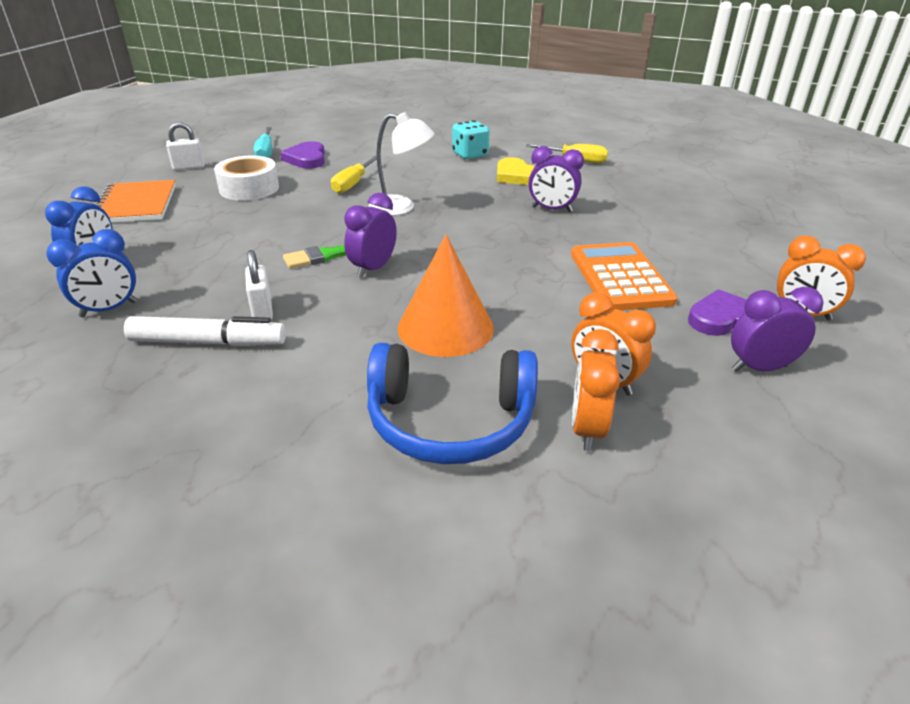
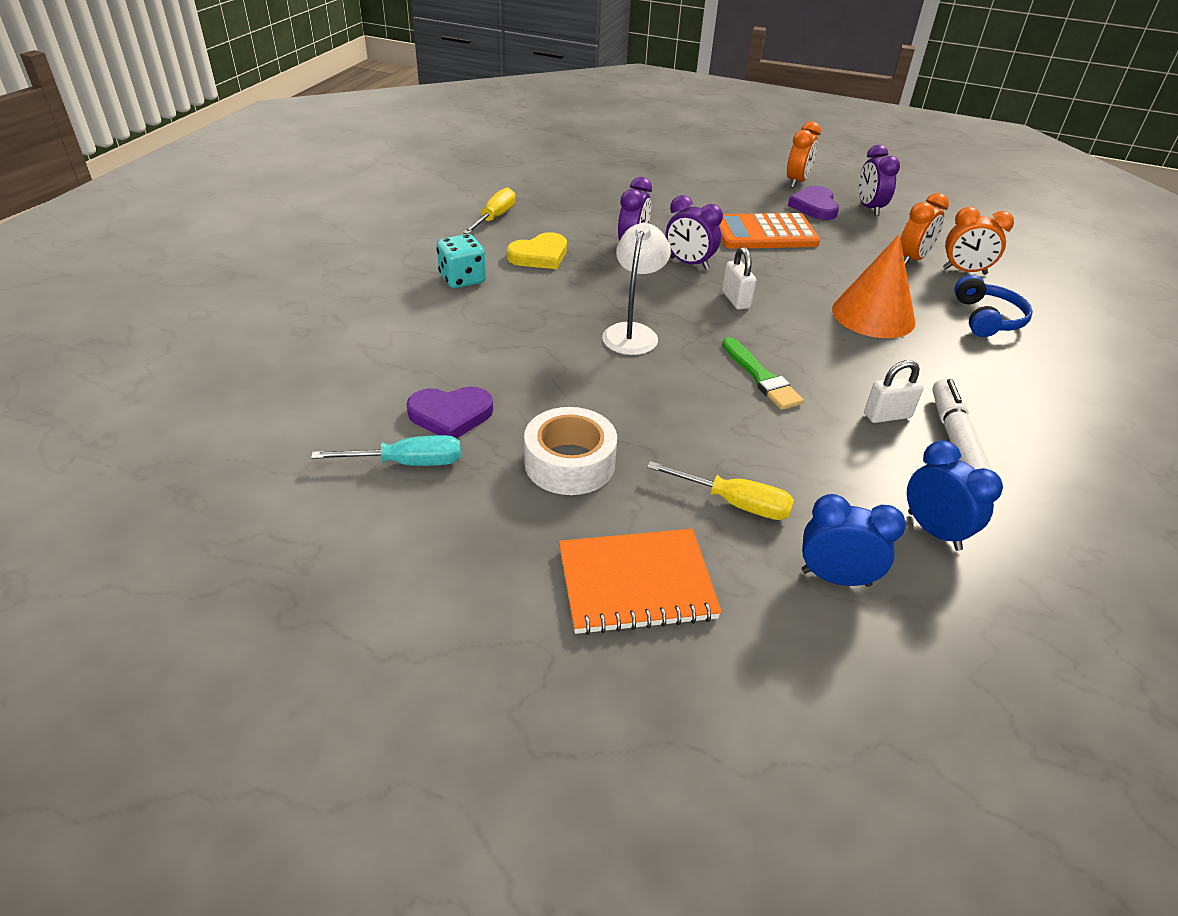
camera: 90 degrees left, 5 degrees up
white padlock [166,122,205,170] -> white padlock moved to [722,247,756,310]
yellow screwdriver [331,155,377,194] -> yellow screwdriver moved to [647,461,794,520]
purple clock [344,193,397,278] -> purple clock moved to [666,195,723,270]
blue headphones [367,343,538,464] -> blue headphones [954,275,1033,337], size x0.65

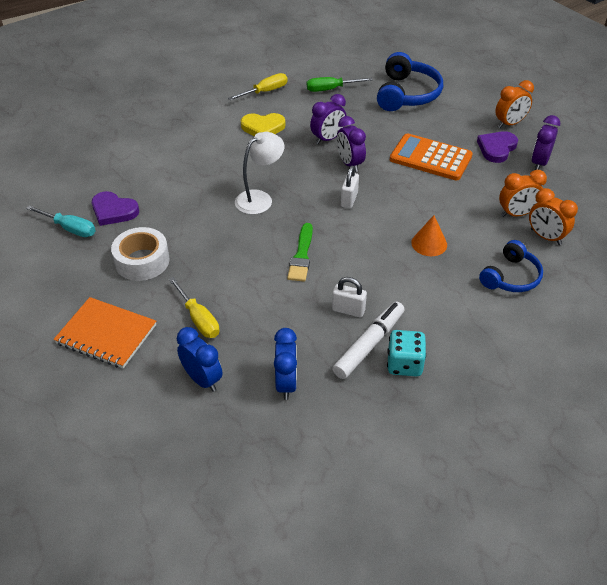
camera: 35 degrees right, 5 degrees up
turquoise dice [436,234,486,288] -> turquoise dice moved to [387,330,426,377]
orange cone [832,234,916,338] -> orange cone [411,215,447,256], size x0.58
none -> green screwdriver [307,77,372,92]
none -> blue headphones [377,52,443,111]

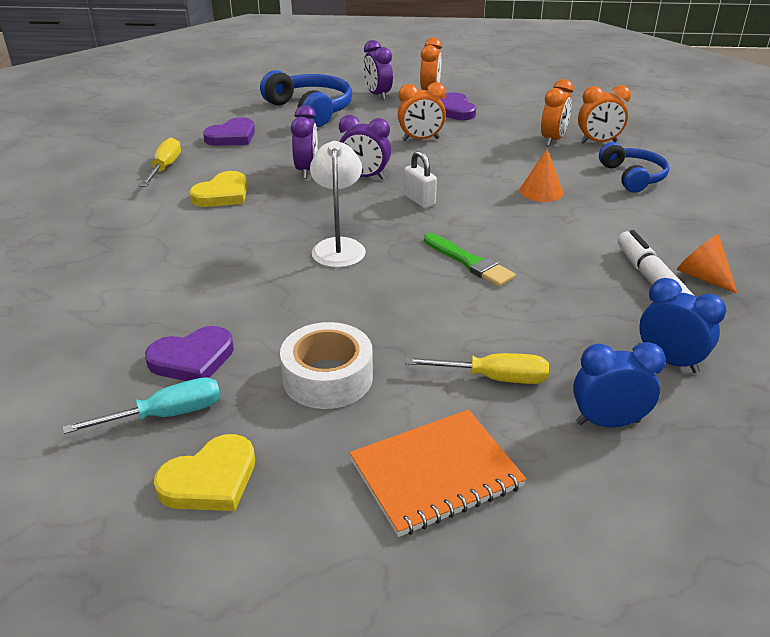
camera: 50 degrees left, 10 degrees down
green screwdriver [307,77,372,92] -> purple heart [203,117,255,146]
white padlock [332,277,367,317] -> none
turquoise dice [387,330,426,377] -> orange cone [677,234,738,294]
orange calculator [390,133,473,180] -> orange clock [398,82,446,141]
purple clock [531,115,560,170] -> purple clock moved to [363,40,393,100]
none -> yellow heart [154,434,255,511]

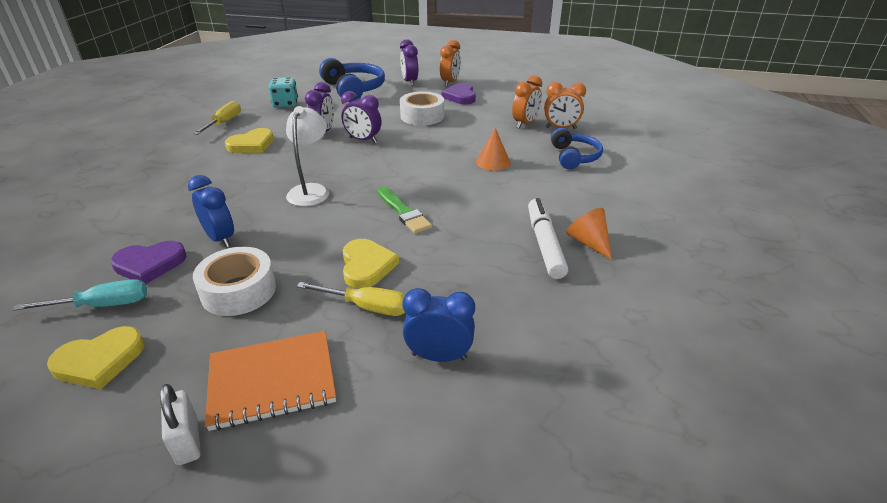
camera: 10 degrees right, 0 degrees up
purple heart [203,117,255,146] -> turquoise dice [269,77,298,108]
orange clock [398,82,446,141] -> white tape [400,91,444,126]
white padlock [404,151,437,208] -> white padlock moved to [160,384,201,465]
blue clock [639,278,726,373] -> blue clock moved to [188,175,234,248]
none -> yellow heart [343,239,399,289]

